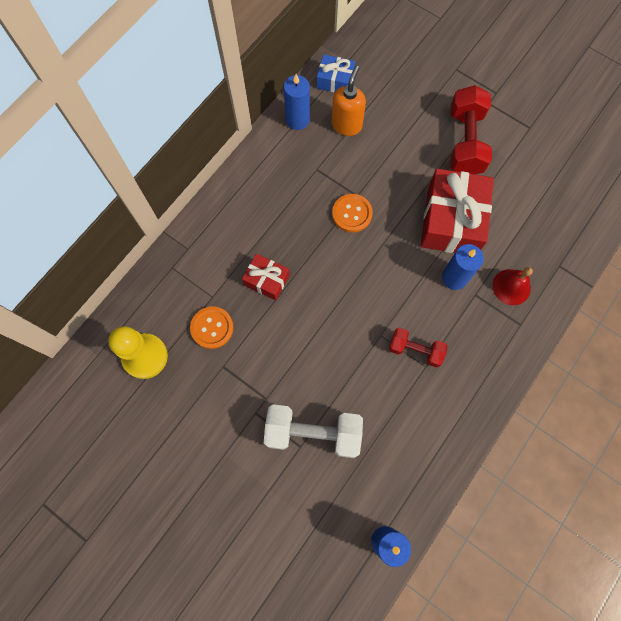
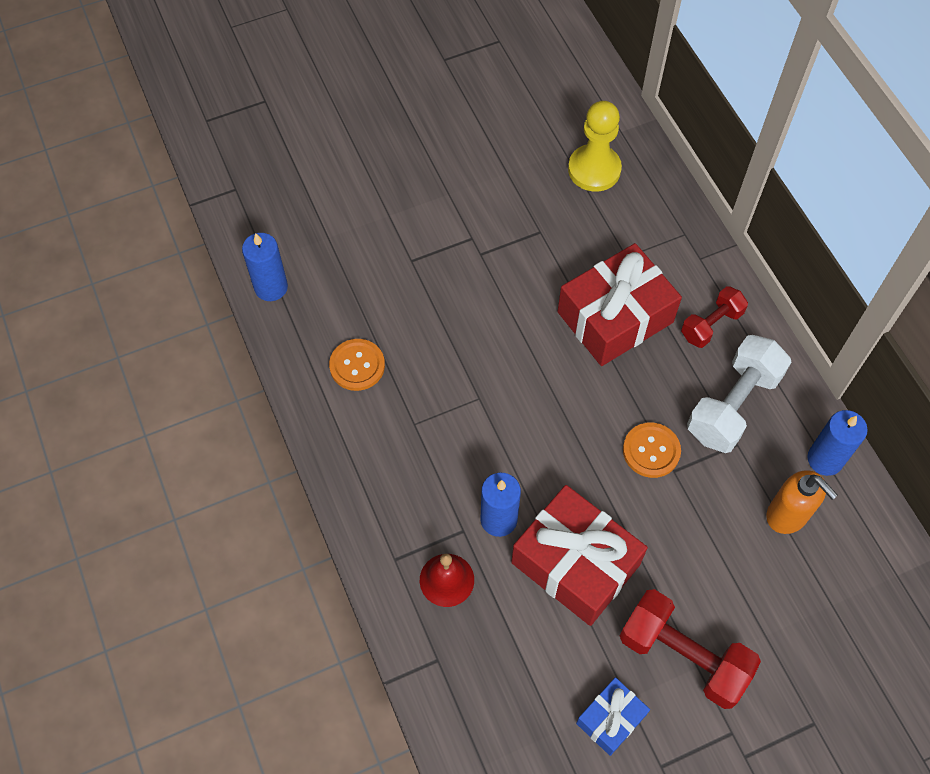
camera: 120 degrees right, 10 degrees down
orange button [190,306,233,349] -> orange button moved to [329,339,385,391]
red gift [242,254,290,301] -> red gift [558,243,682,366], size x1.93
white dumbbell [264,404,363,458] -> white dumbbell moved to [687,335,791,453]
blue gift [317,54,355,92] -> blue gift moved to [576,677,650,756]
red dumbbell [389,328,447,368] -> red dumbbell moved to [681,286,748,348]

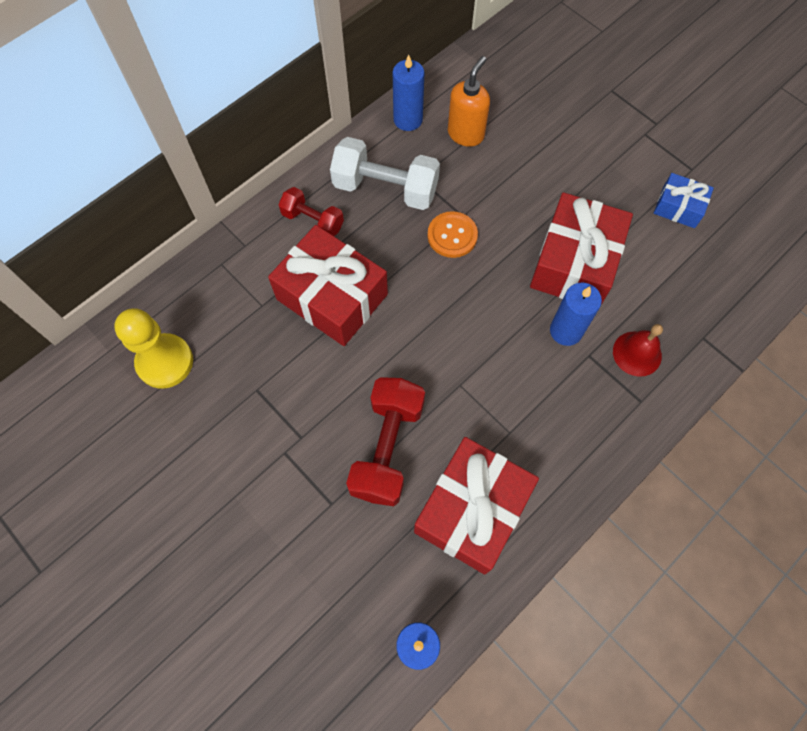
camera: 110 degrees left, 5 degrees up
orange button [329,339,385,391] -> red gift [414,437,539,574]
red dumbbell [620,589,761,709] -> red dumbbell moved to [346,377,425,506]

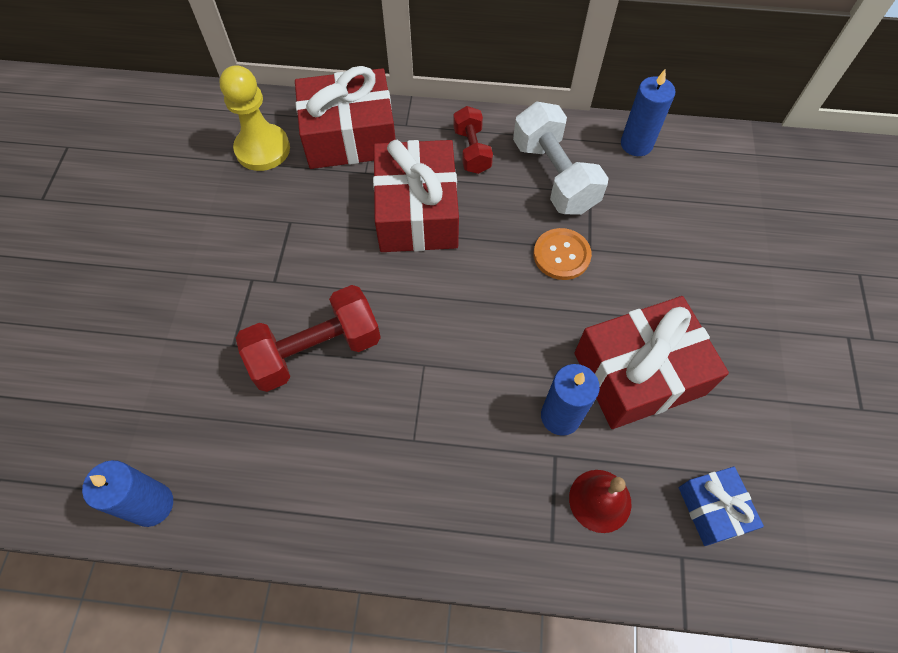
camera: 50 degrees right, 5 degrees down
red gift [414,437,539,574] -> red gift moved to [295,66,396,169]
orange soap dispenser [448,56,490,147] -> none
blue gift [654,173,714,228] -> blue gift moved to [679,467,764,546]

